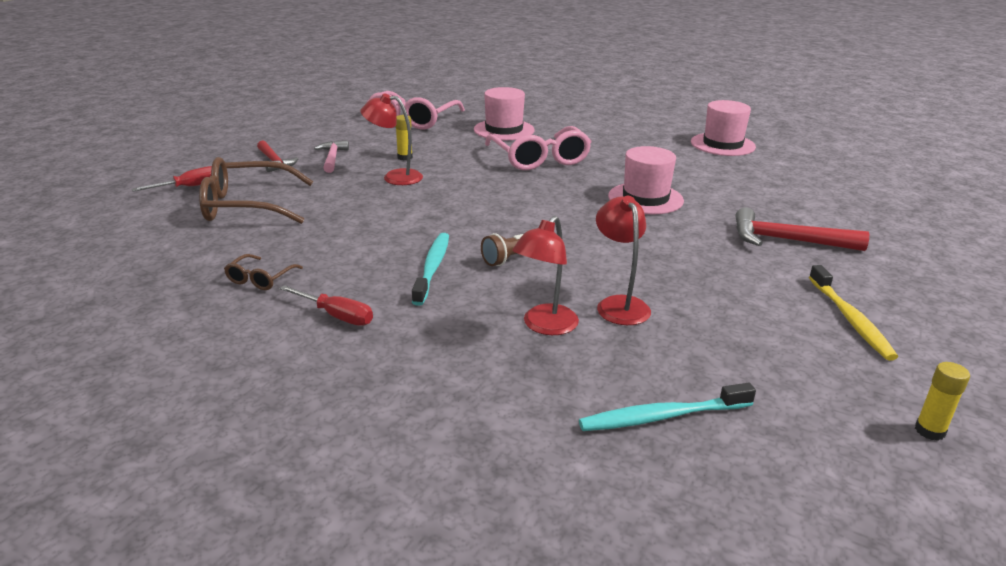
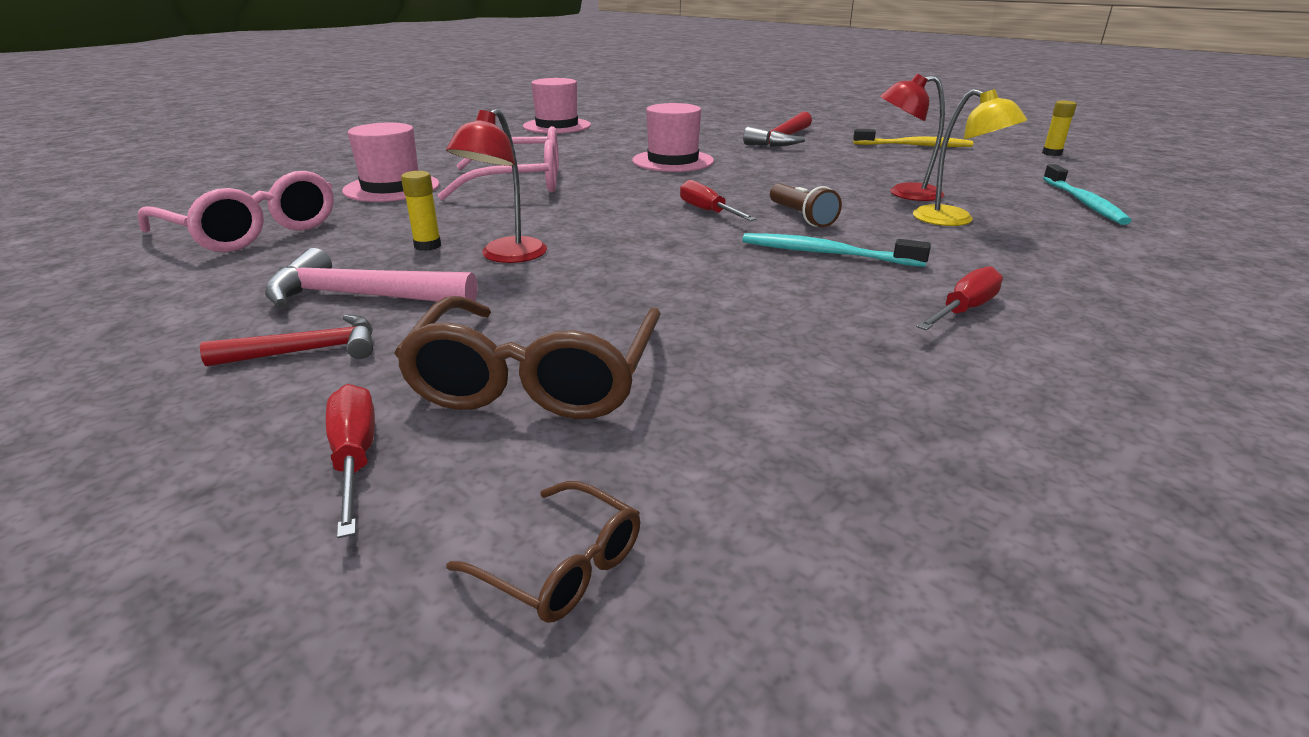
camera: 75 degrees left, 0 degrees up
brown glasses [224,254,303,290] -> brown glasses moved to [447,481,640,623]
pink hammer [314,140,349,173] -> pink hammer [265,248,477,307], size x1.53
red lamp [512,216,579,335] -> yellow lamp [913,89,1027,226]
none -> red screwdriver [680,180,756,221]

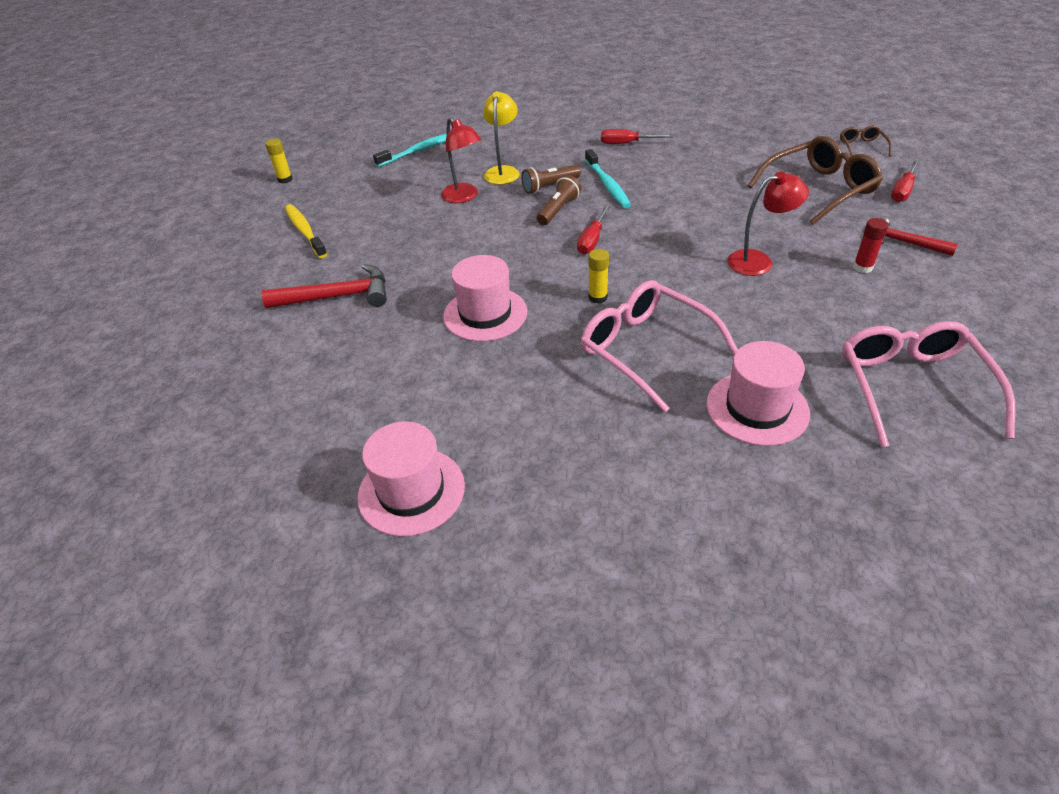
camera: 125 degrees left, 15 degrees up
pink hammer [265,248,477,307] -> red glue stick [853,218,889,273]
yellow glue stick [401,171,441,251] -> yellow glue stick moved to [588,249,609,304]
none -> brown flashlight [521,165,581,194]

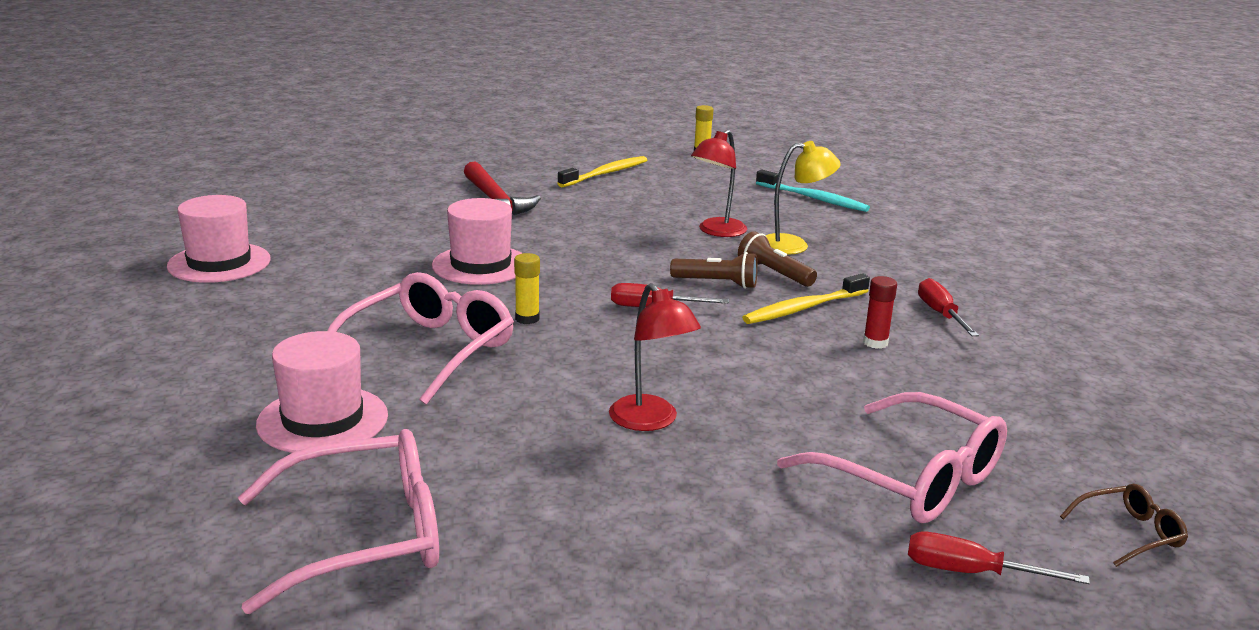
camera: 70 degrees right, 20 degrees down
turquoise toothbrush [585,149,631,208] -> yellow toothbrush [742,274,870,324]
brown glasses [748,136,883,225] -> pink glasses [777,392,1007,523]
red glue stick [853,218,889,273] -> red glue stick moved to [863,276,897,349]
red hammer [880,217,958,256] -> none

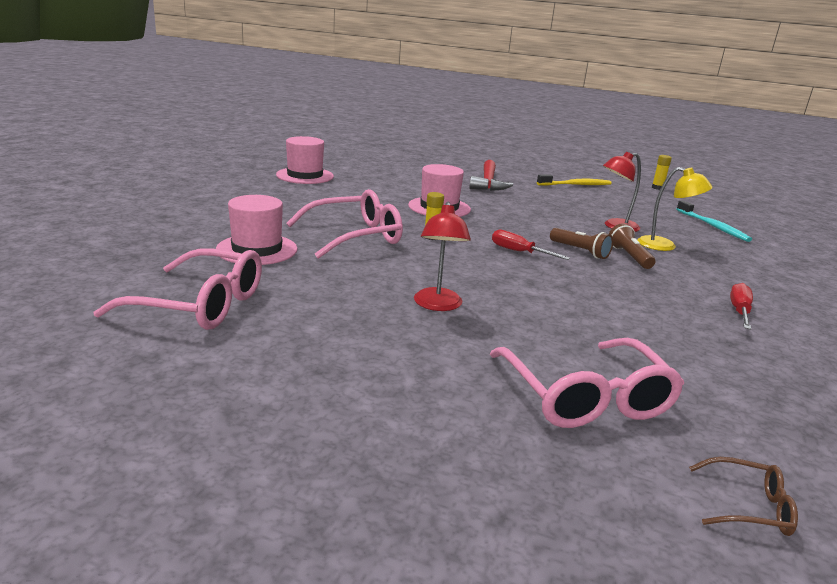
camera: 30 degrees right, 0 degrees up
yellow toothbrush [742,274,870,324] -> none
red glue stick [863,276,897,349] -> none
red screwdriver [908,532,1090,584] -> none

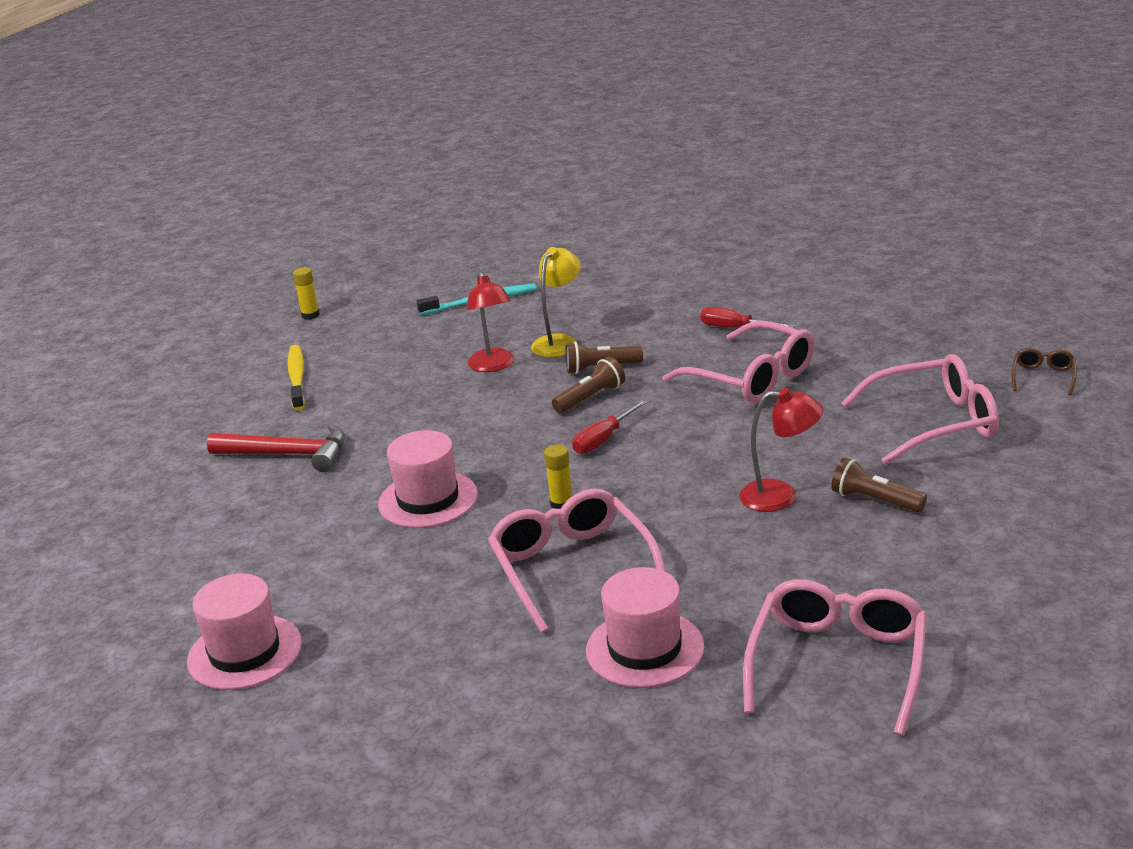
camera: 80 degrees left, 5 degrees up
none -> pink glasses [662,320,815,403]
none -> brown flashlight [832,458,927,513]

